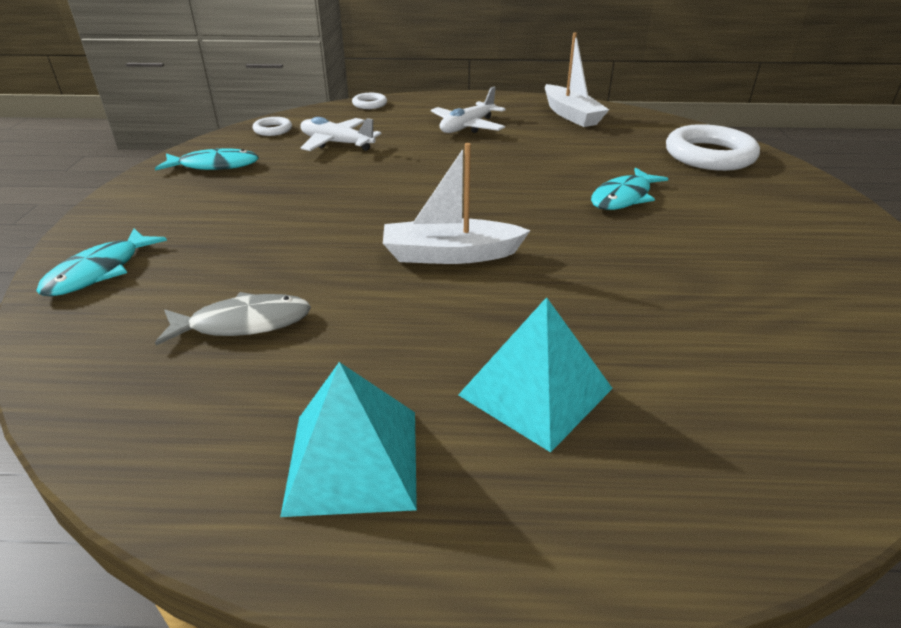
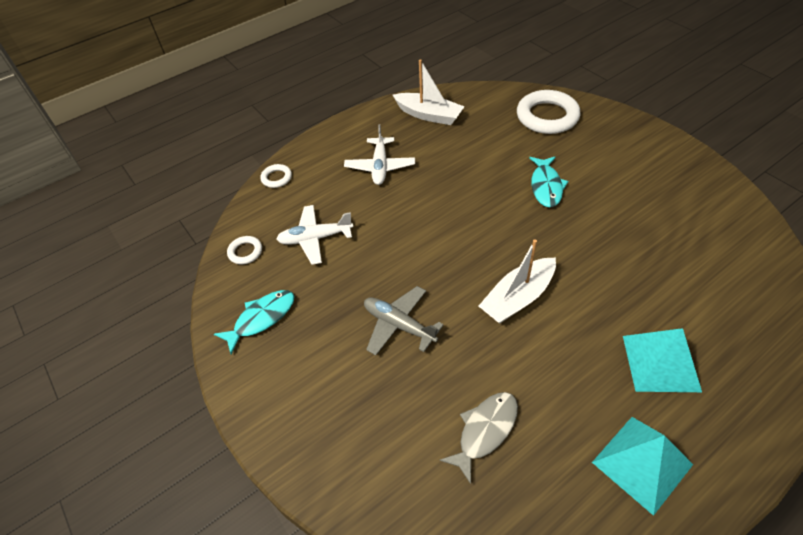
camera: 35 degrees left, 15 degrees up
turquoise fish [36,228,167,297] -> none
none -> grey plane [364,286,444,356]

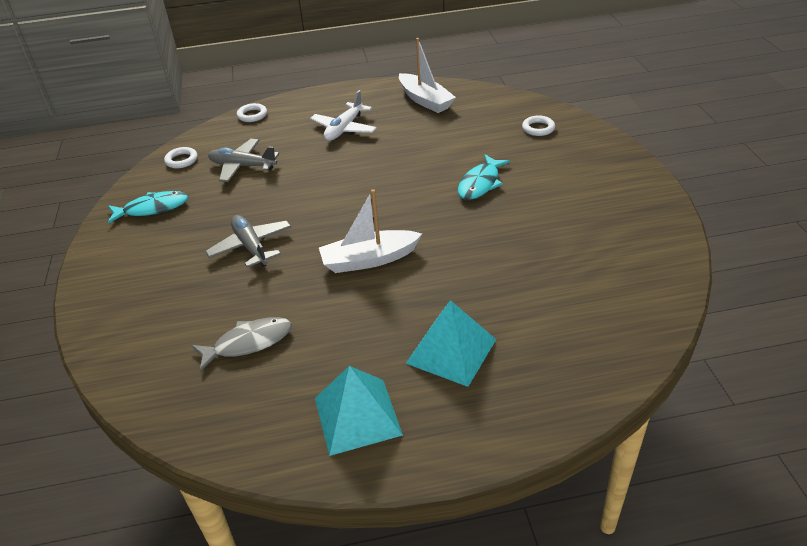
camera: 25 degrees right, 10 degrees down
white plane [276,205,353,265] -> grey plane [208,139,279,182]
white ring [517,90,581,134] -> white ring [522,115,555,136], size x0.48

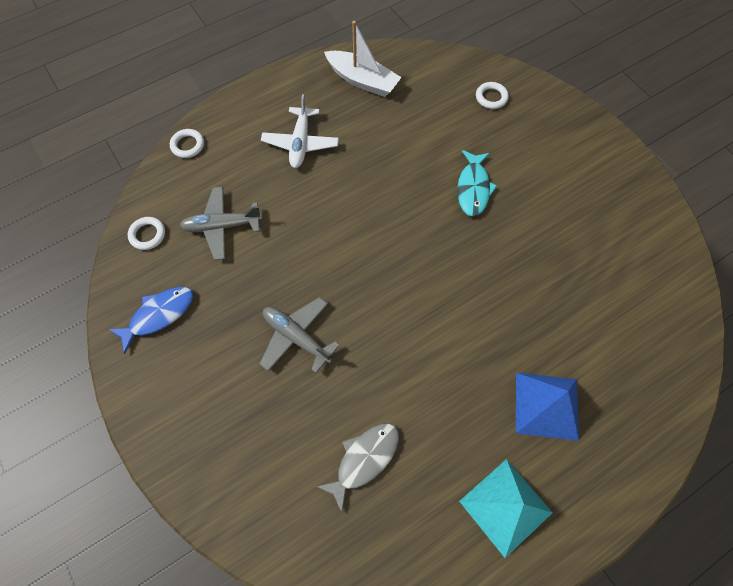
camera: 25 degrees left, 25 degrees up
turquoise fish [108,191,188,224] -> blue fish [108,287,194,354]
white boat [319,189,422,273] -> none
turquoise pyramid [406,300,496,387] -> blue pyramid [516,373,579,441]

